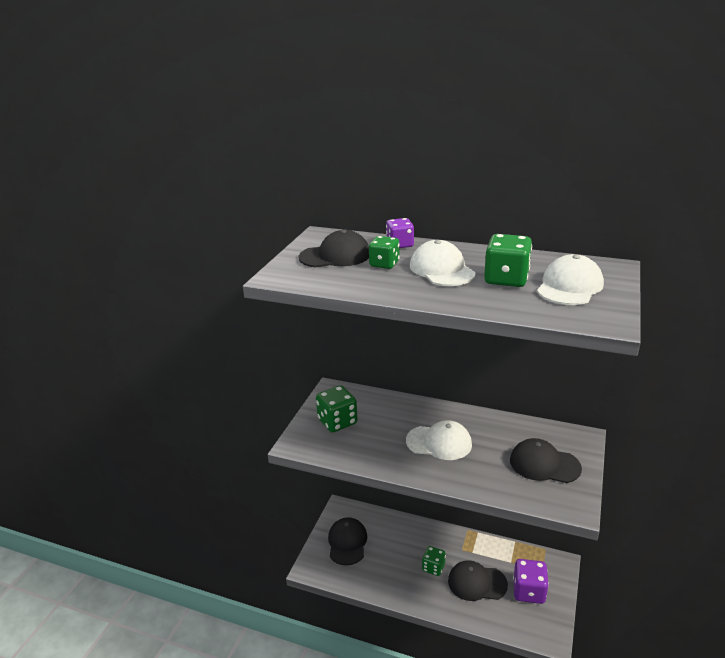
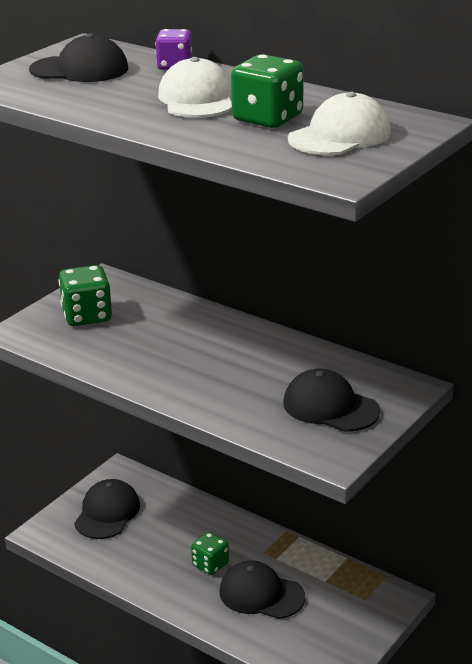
camera: 15 degrees right, 0 degrees up
green dice [369,236,400,269] -> none
white cap [406,420,472,460] -> none
purple dice [513,559,549,604] -> none

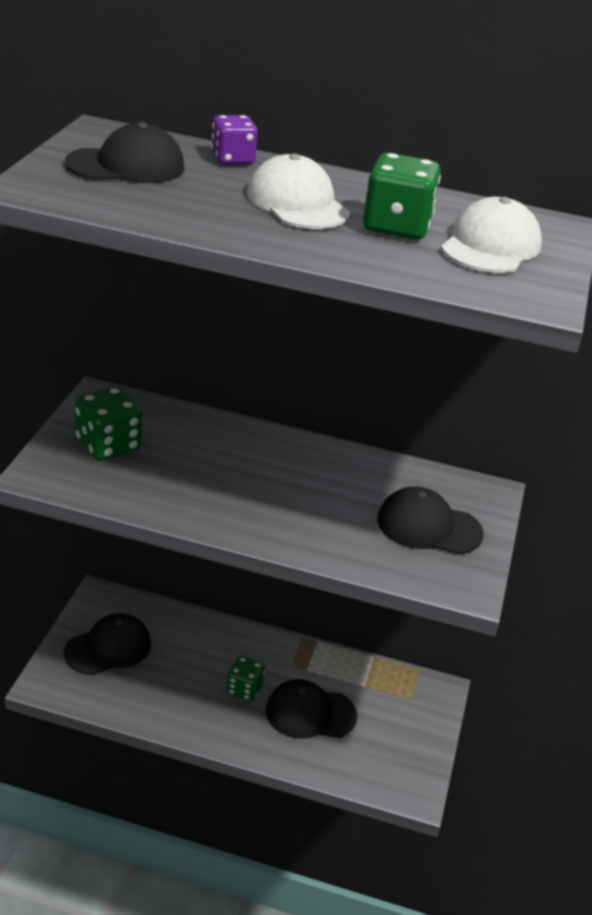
camera: 25 degrees left, 5 degrees up
black cap [74,479,140,539] -> black cap turned 60 degrees clockwise [64,613,151,675]

